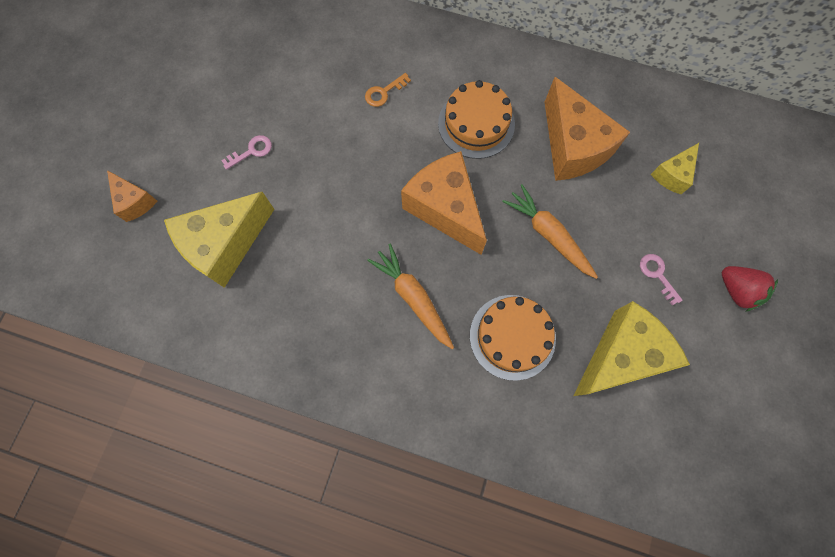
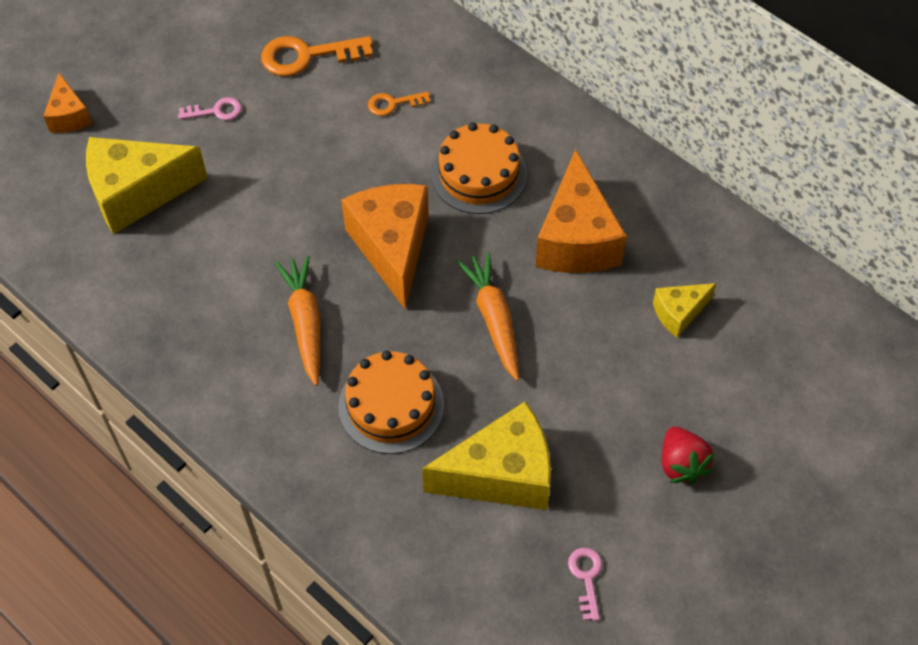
camera: 25 degrees right, 15 degrees down
pink key [640,254,682,305] -> pink key moved to [568,548,602,621]
none -> orange key [261,36,373,77]

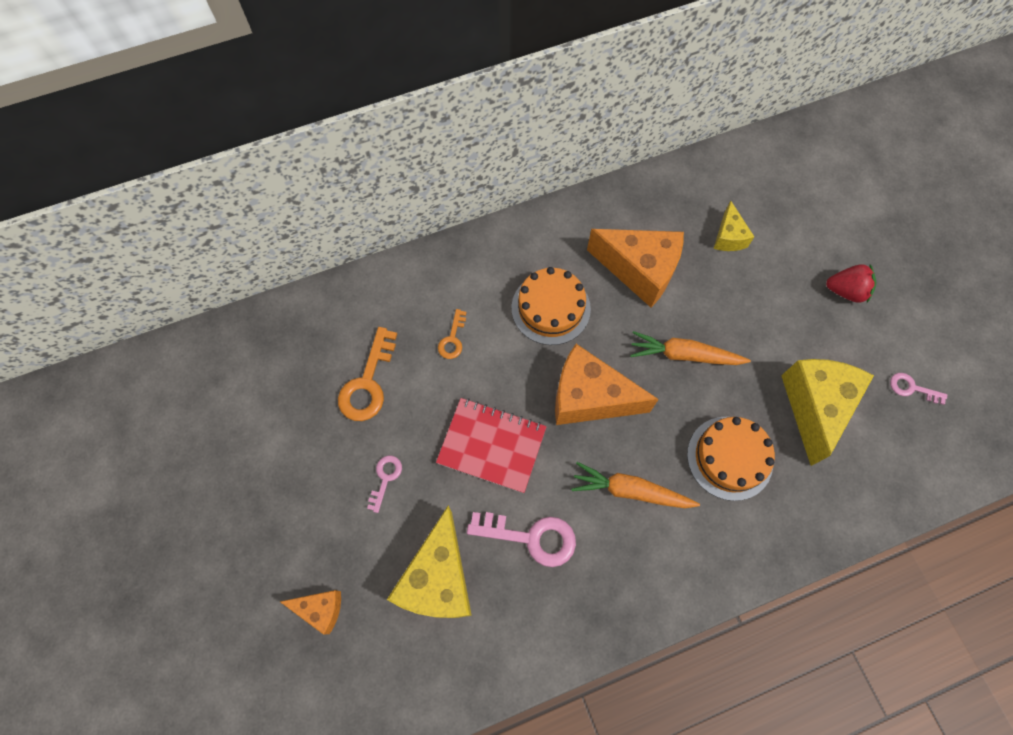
camera: 65 degrees left, 10 degrees up
none -> red notebook [436,398,547,493]
none -> pink key [467,512,576,567]

